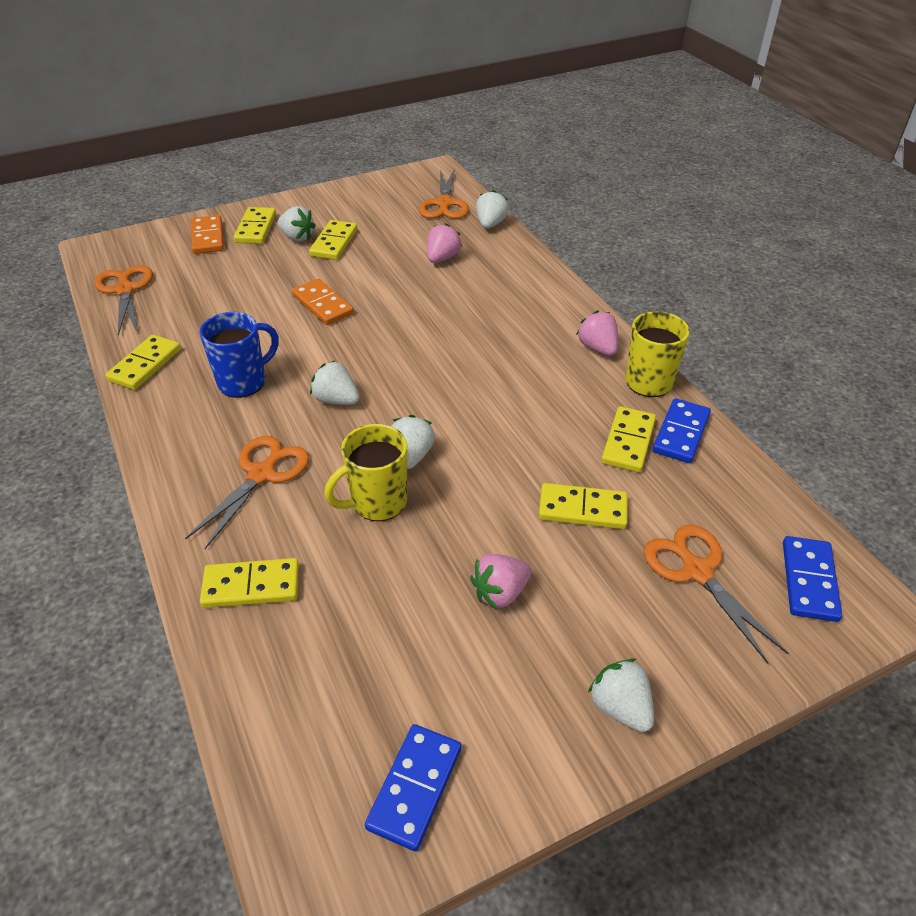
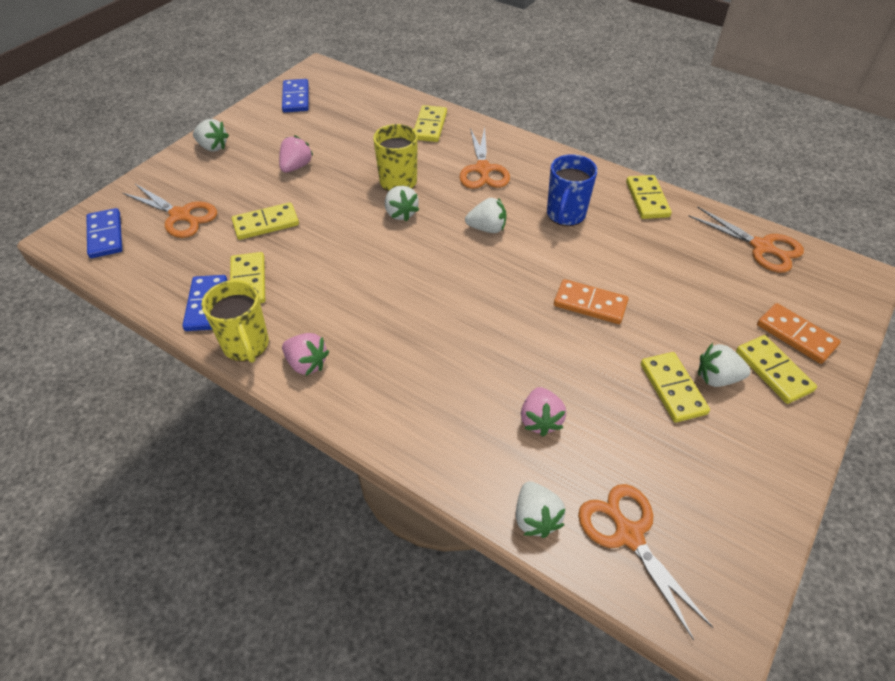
camera: 150 degrees right, 5 degrees up
yellow domino [200,558,299,608] -> yellow domino turned 45 degrees counterclockwise [414,105,447,142]

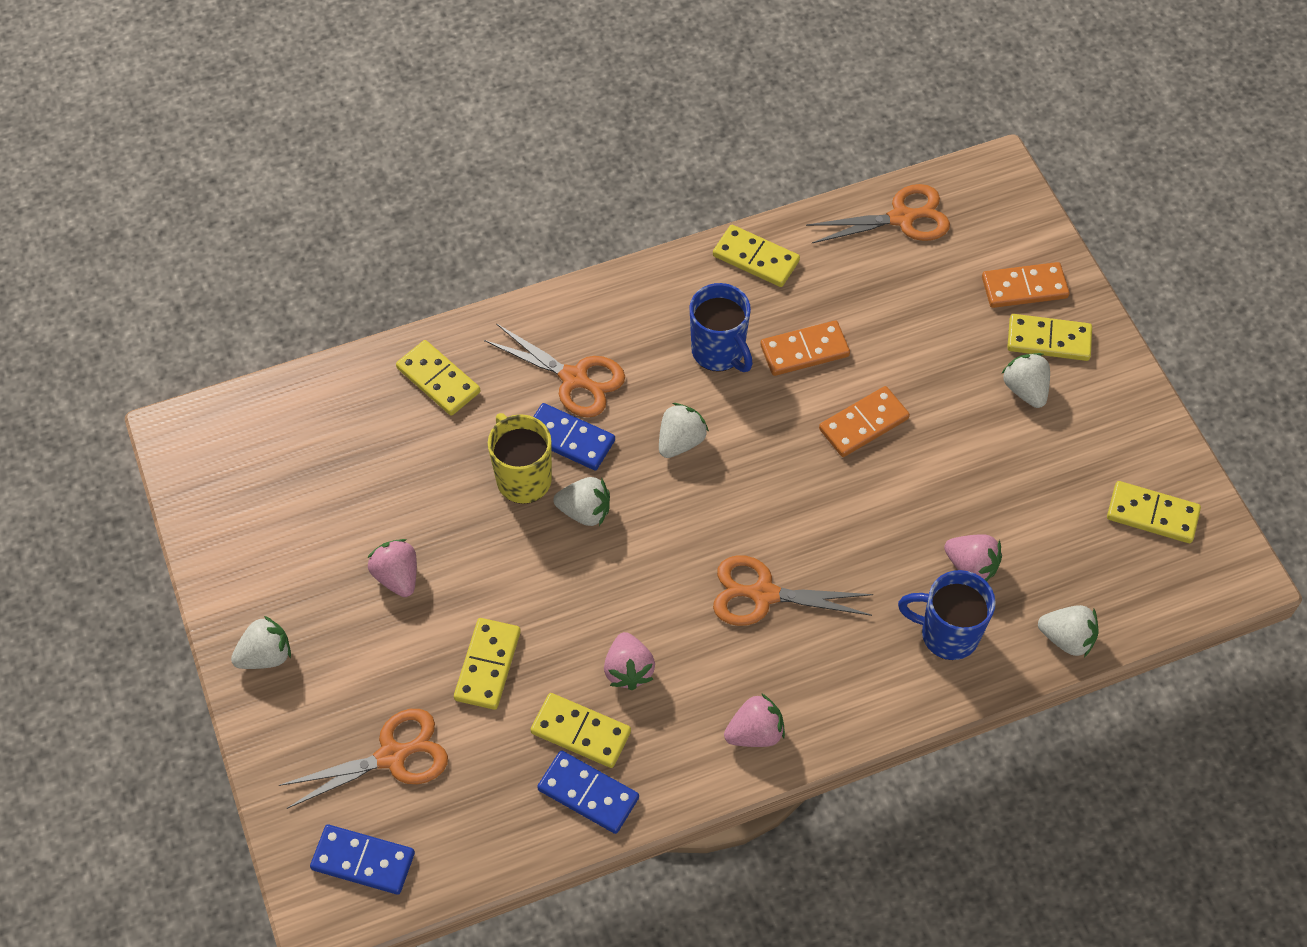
camera: 55 degrees left, 10 degrees up
yellow mug [201,280,269,363] -> none
blue domino [282,79,309,112] -> blue domino moved to [533,403,615,470]
orange scissors [578,484,714,640] -> orange scissors moved to [713,555,873,626]
yellow domino [641,352,710,422] -> yellow domino moved to [1107,481,1201,543]
white strawberry [698,343,751,387] -> white strawberry turned 120 degrees clockwise [1001,353,1050,408]
none -> pink strawberry [604,632,655,690]
none -> orange domino [760,321,850,376]
none -> blue mug [898,570,996,660]

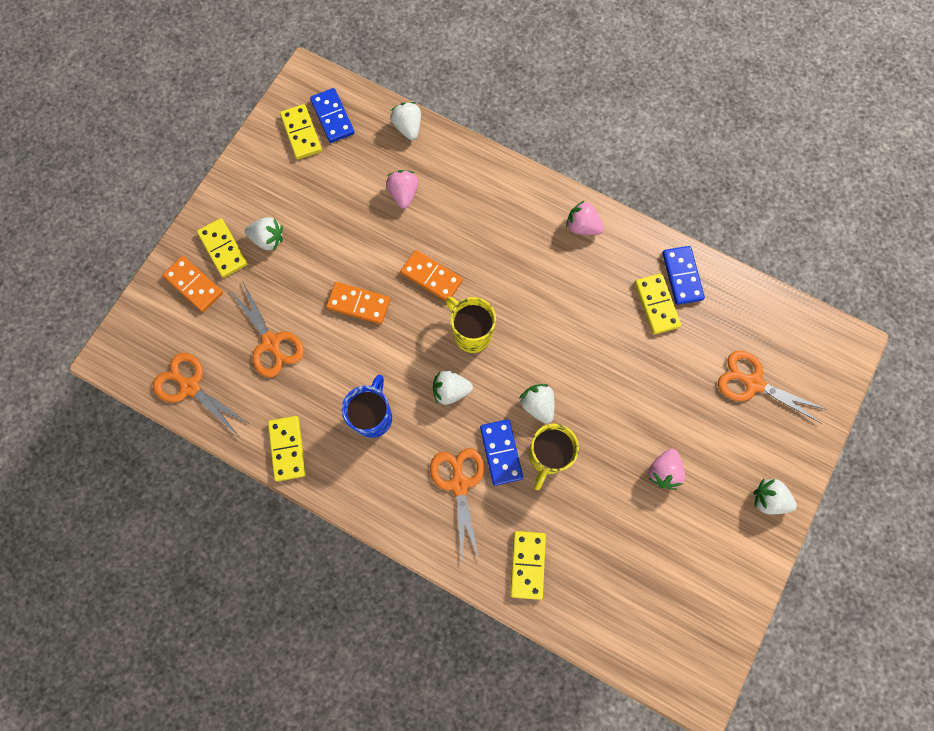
camera: 130 degrees left, 15 degrees up
blue domino [310,824,415,895] -> blue domino moved to [310,88,355,143]
yellow domino [454,618,521,710] -> none
pink strawberry [604,632,655,690] -> none
orange scissors [713,555,873,626] -> orange scissors moved to [229,280,304,378]
orange domino [760,321,850,376] -> orange domino moved to [400,250,463,302]
blue mug [898,570,996,660] -> none
white strawberry [1001,353,1050,408] -> white strawberry turned 105 degrees counterclockwise [245,217,283,250]
none -> yellow mug [446,297,496,353]

